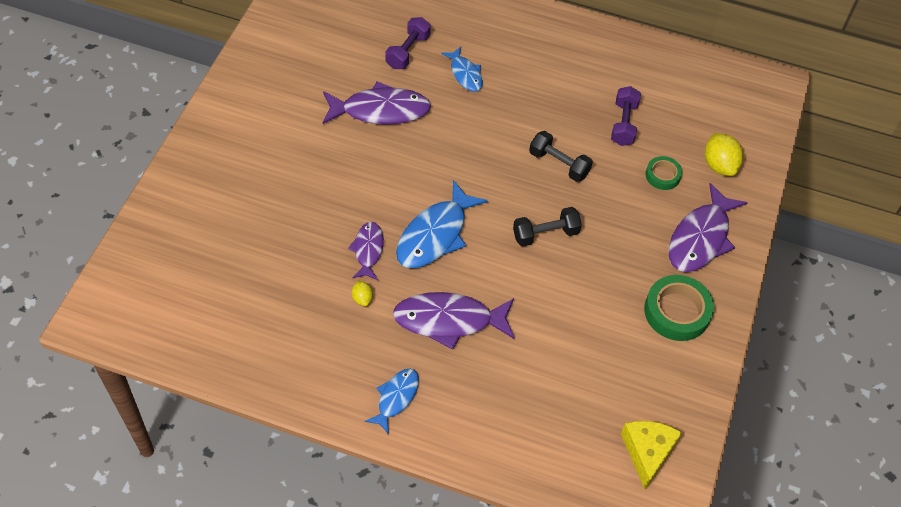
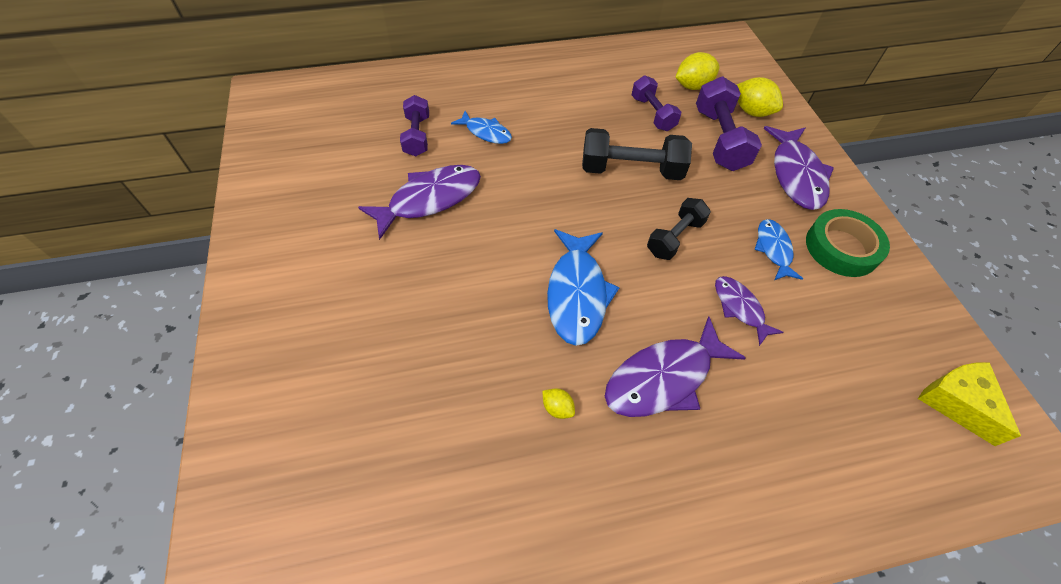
camera: 30 degrees left, 0 degrees up
purple fish [348,222,384,280] -> purple fish moved to [715,276,784,346]
blue fish [365,368,419,434] -> blue fish moved to [754,219,803,280]
black dumbbell [529,131,593,182] -> black dumbbell [582,128,692,180], size x1.54
green tape [645,156,682,190] -> purple dumbbell [696,77,762,171]
none -> yellow lemon [676,52,719,90]

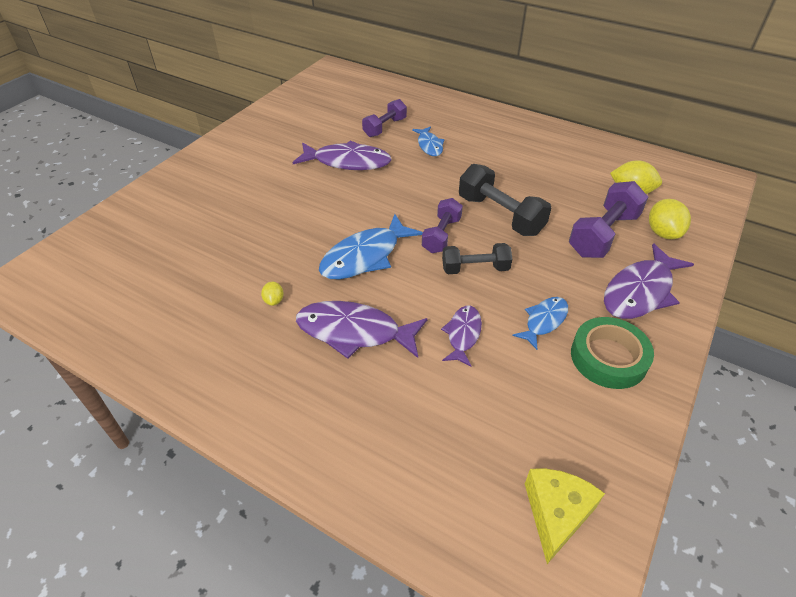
camera: 45 degrees right, 10 degrees down
purple dumbbell [632,75,681,131] -> purple dumbbell moved to [422,198,463,253]

